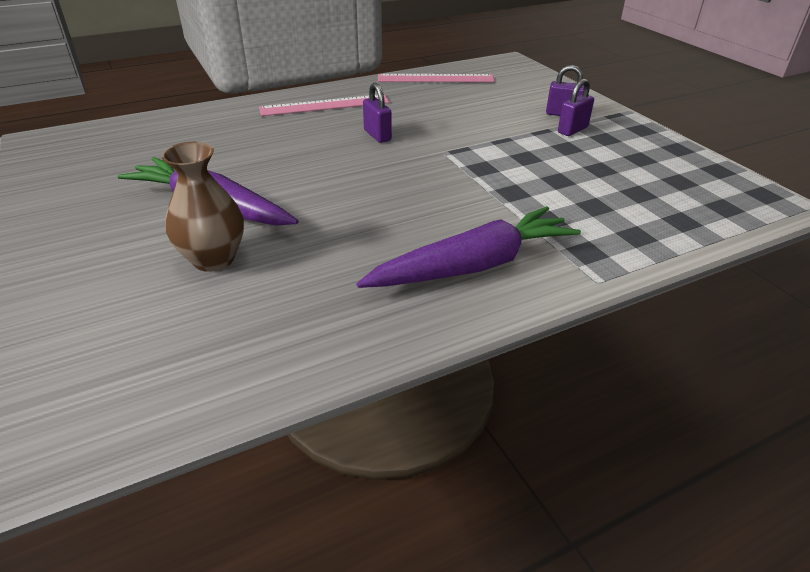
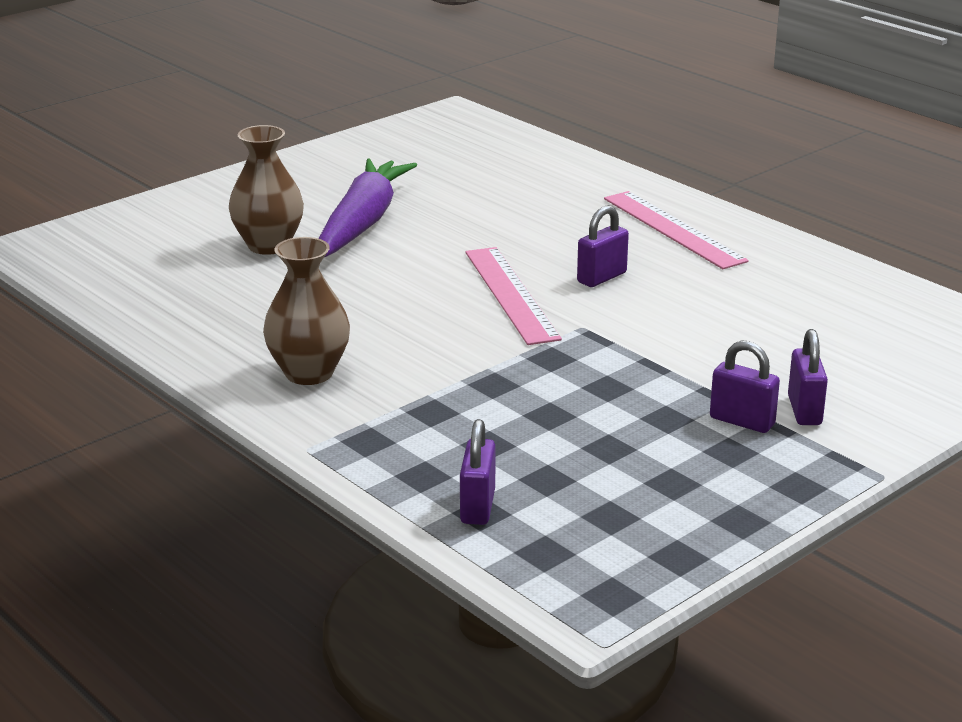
camera: 75 degrees right, 10 degrees down
purple carrot [356,206,581,288] -> brown vase [263,237,350,385]
pink ruler [378,74,495,82] -> pink ruler moved to [465,247,562,345]
none -> purple padlock [460,419,496,525]

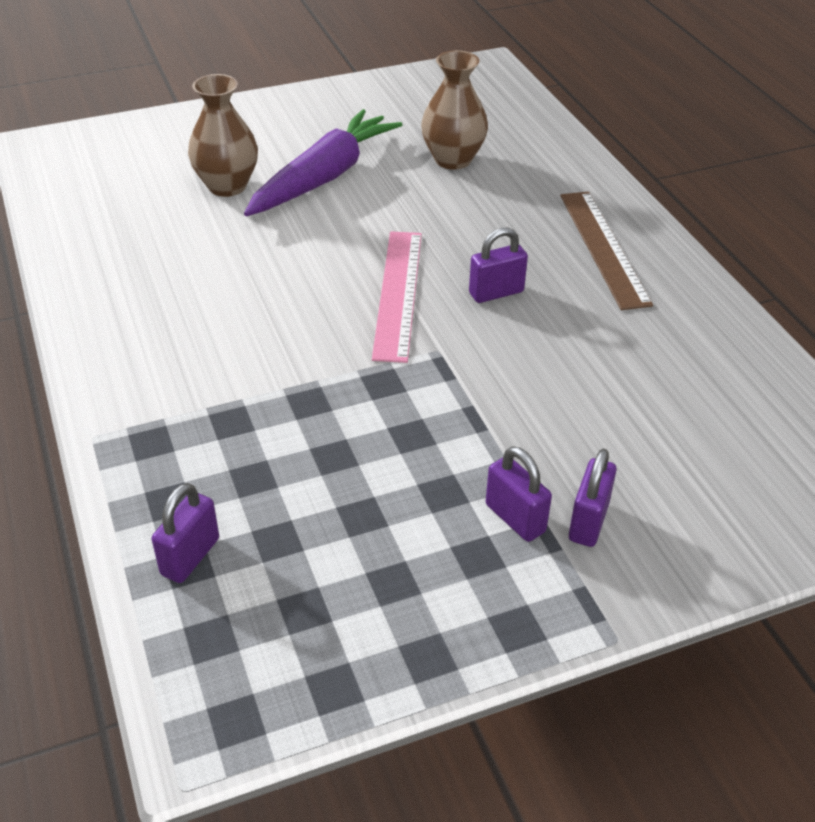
camera: 20 degrees right, 15 degrees up
brown vase [263,237,350,385] -> brown vase moved to [421,50,488,170]
pink ruler [604,191,749,269] -> brown ruler [560,192,653,310]

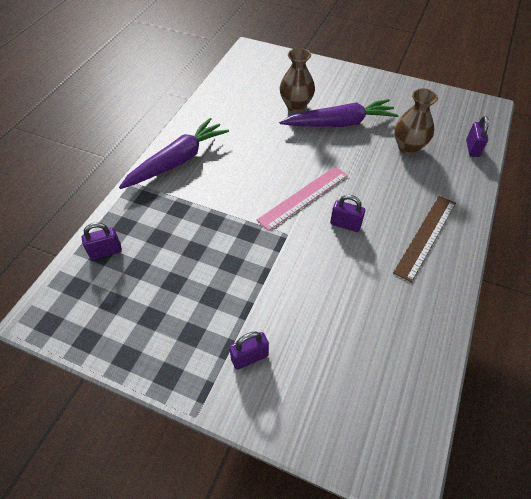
camera: 45 degrees right, 10 degrees up
purple padlock [486,446,552,542] -> purple padlock moved to [466,116,489,157]
none -> purple carrot [119,118,229,189]

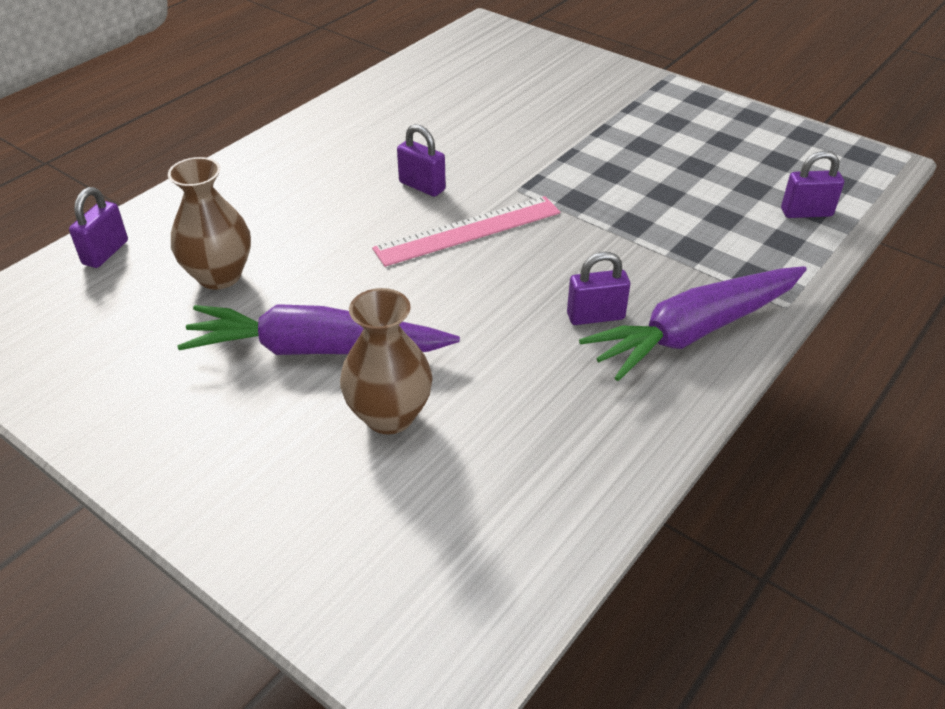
camera: 165 degrees left, 10 degrees down
purple padlock [229,332,269,370] -> purple padlock moved to [567,252,630,325]
brown ruler [393,196,456,282] -> none

